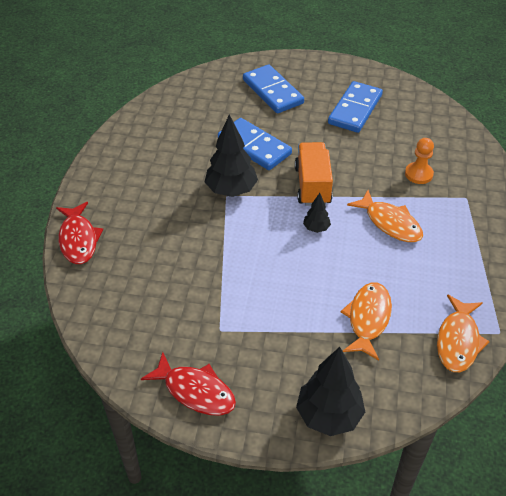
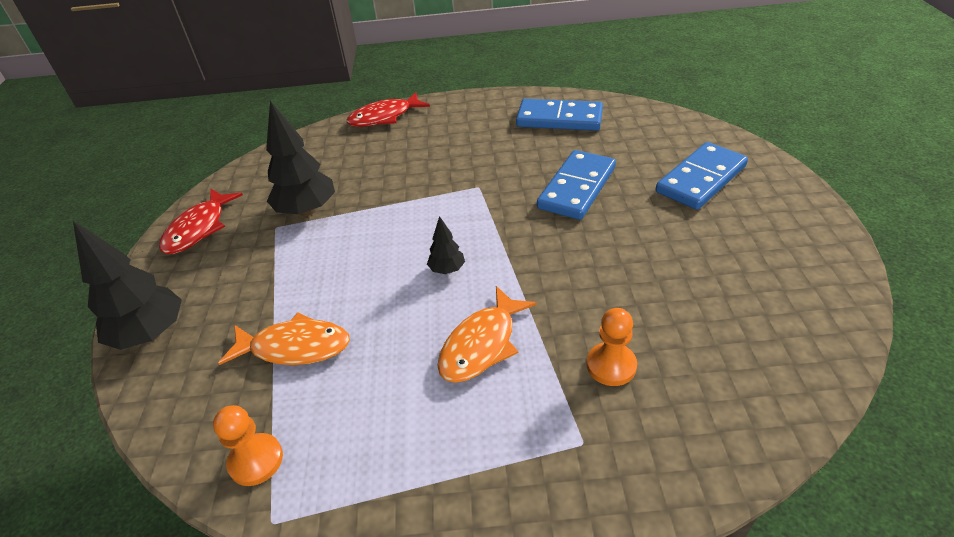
camera: 80 degrees right, 5 degrees down
black tree [205,115,258,197] -> black tree moved to [266,101,335,216]
orange truck [295,142,333,206] -> none
blue domino [328,81,383,133] -> blue domino moved to [516,99,603,131]
orange fish [437,294,490,372] -> orange pawn [213,405,283,486]

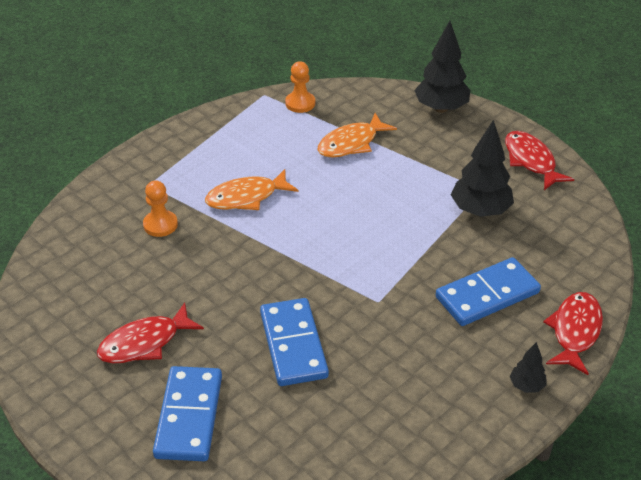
camera: 135 degrees right, 0 degrees up
black tree [427,216,465,274] -> black tree moved to [510,342,547,393]
orange fish [437,286,537,383] -> orange fish turned 105 degrees counterclockwise [205,169,298,210]
blue domino [516,99,603,131] -> blue domino moved to [436,257,541,326]
none -> red fish [97,303,204,363]

